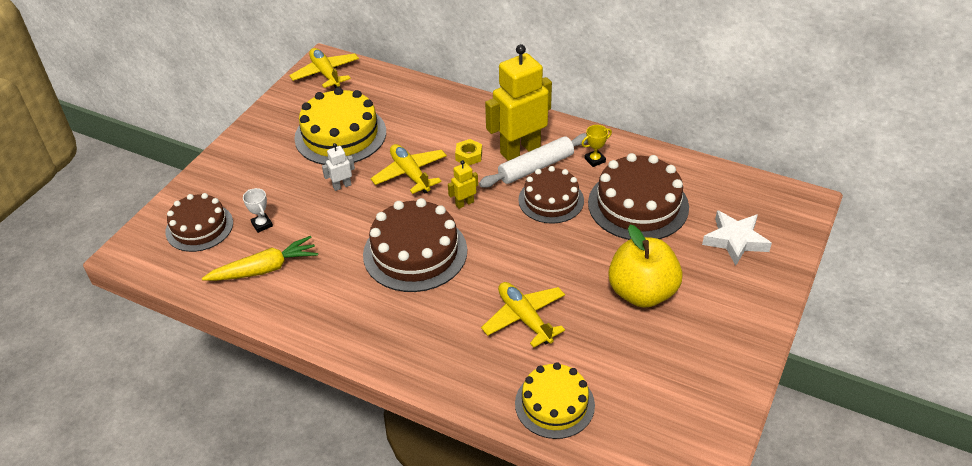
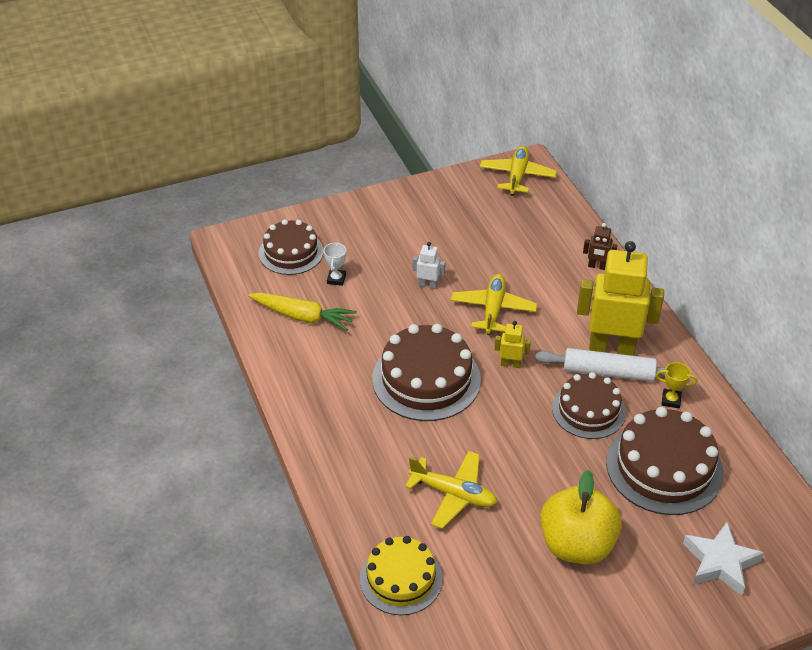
camera: 40 degrees right, 0 degrees up
yellow cake [294,87,386,165] -> none
yellow nut [455,139,482,165] -> none
yellow plane [481,282,565,348] -> yellow plane turned 105 degrees clockwise [405,451,498,529]
none -> brown robot [583,223,617,270]

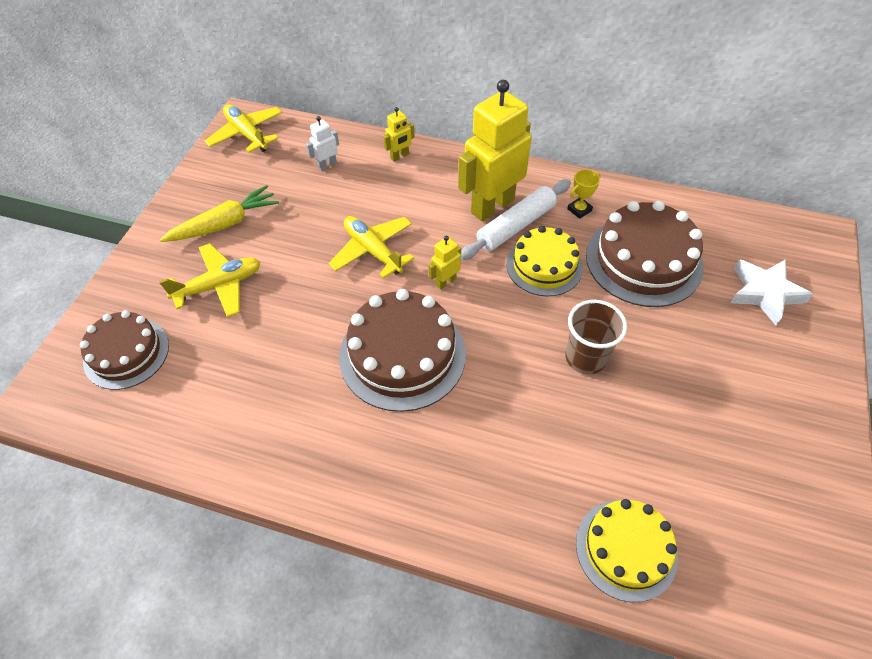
camera: 50 degrees left, 10 degrees up
yellow carrot [248,293,357,331] -> yellow carrot moved to [160,185,279,242]
white trophy [324,242,346,286] -> none
yellow plane [405,451,498,529] -> yellow plane moved to [159,243,260,317]
white robot [412,242,446,289] -> white robot moved to [306,116,339,171]
yellow apple [540,470,622,564] -> none
brown cake [552,372,626,439] -> yellow cake [506,226,583,296]
brown robot [583,223,617,270] -> yellow robot [383,107,415,162]
none -> brown cup [565,300,627,375]

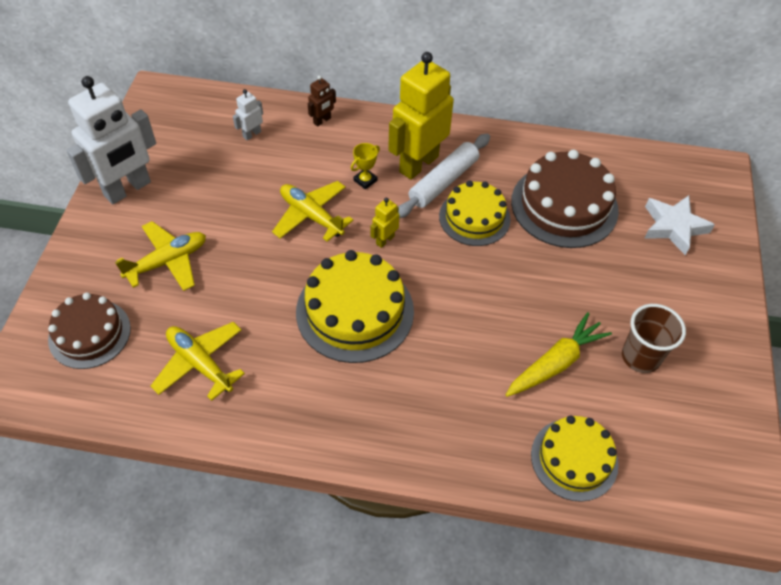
camera: 10 degrees left, 0 degrees up
yellow carrot [160,185,279,242] -> yellow carrot moved to [506,312,612,397]
yellow plane [205,104,283,153] -> yellow plane moved to [151,322,245,401]
brown cake [339,289,466,412] -> yellow cake [296,250,414,363]
yellow robot [383,107,415,162] -> brown robot [308,75,336,127]
brown cup [565,300,627,375] -> brown cup moved to [622,304,686,373]
yellow trophy [567,169,601,219] -> yellow trophy moved to [351,143,380,190]
none -> white robot [66,76,156,204]

